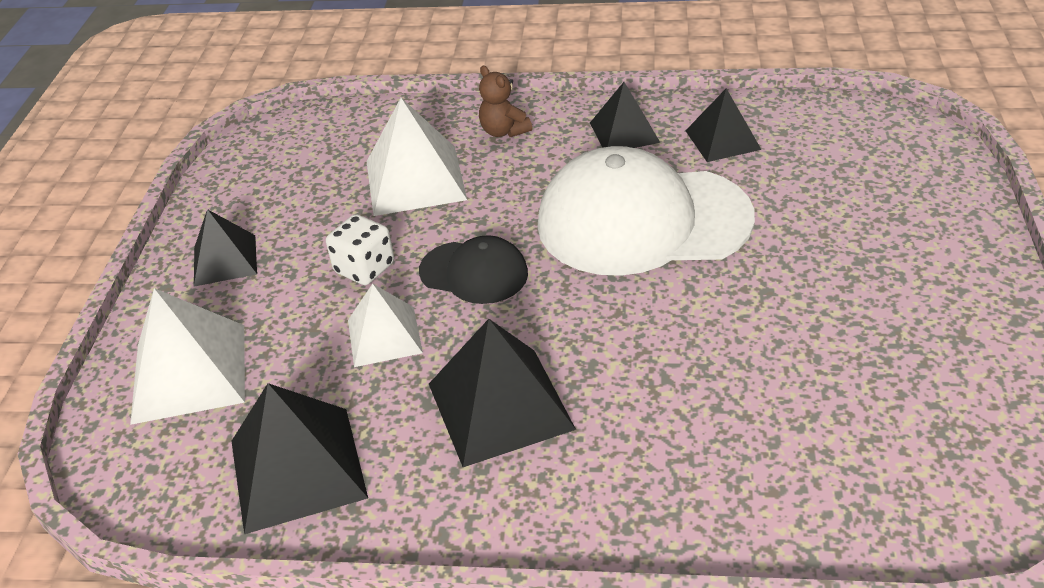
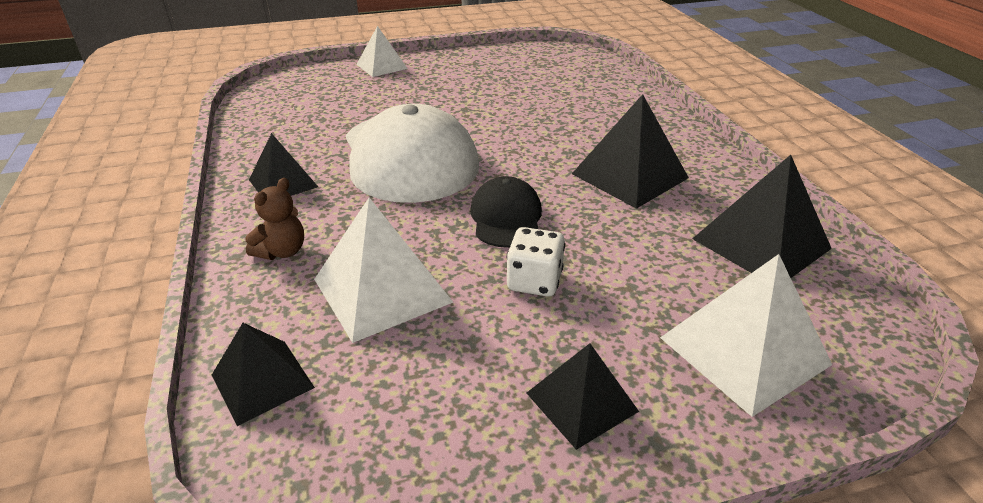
camera: 115 degrees left, 5 degrees down
white pyramid [348,284,423,367] -> white pyramid moved to [357,26,408,77]
black pyramid [685,88,761,162] -> black pyramid moved to [212,323,315,426]

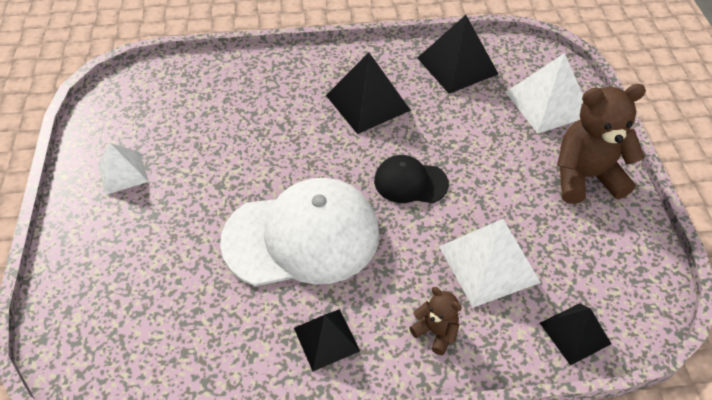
camera: 80 degrees left, 15 degrees up
white pyramid [357,26,408,77] -> white pyramid moved to [98,143,149,195]
white dice [507,227,565,297] -> none
black pyramid [527,343,639,450] -> brown teddy bear [557,84,646,204]

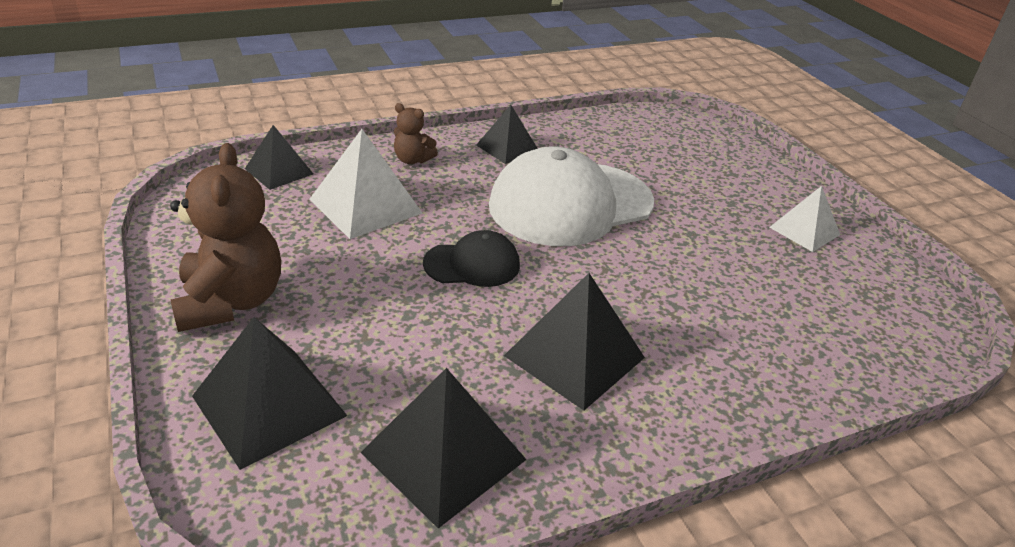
camera: 160 degrees right, 15 degrees down
white pyramid [506,53,583,133] -> black pyramid [192,317,347,470]
brown teddy bear [557,84,646,204] -> brown teddy bear turned 75 degrees counterclockwise [170,143,281,332]

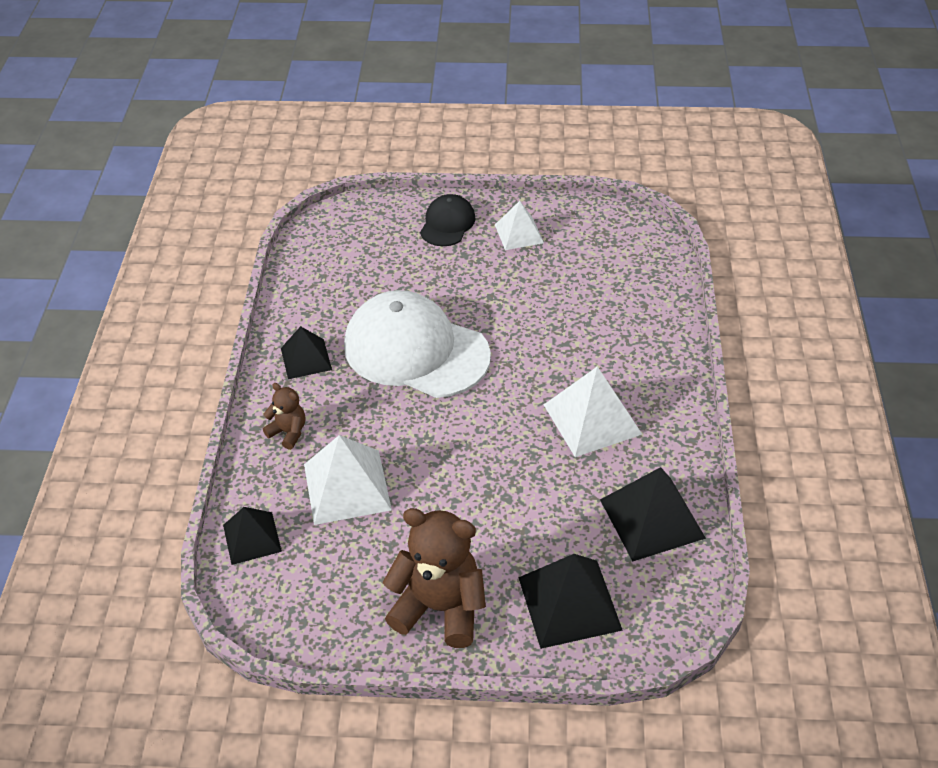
camera: 60 degrees left, 10 degrees up
brown teddy bear [394,103,438,164] -> brown teddy bear turned 105 degrees counterclockwise [263,383,305,450]
black cap [423,230,520,287] -> black cap moved to [420,194,475,246]
white cap [489,146,654,246] -> white cap turned 120 degrees clockwise [344,290,491,398]
black pyramid [504,273,645,410] -> white pyramid [544,367,642,457]

